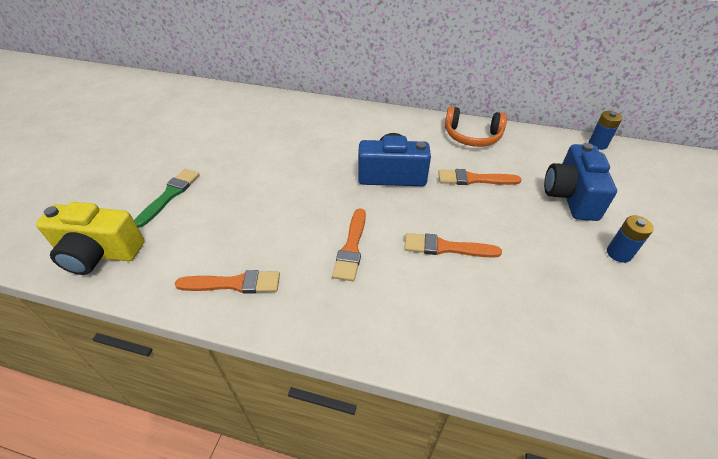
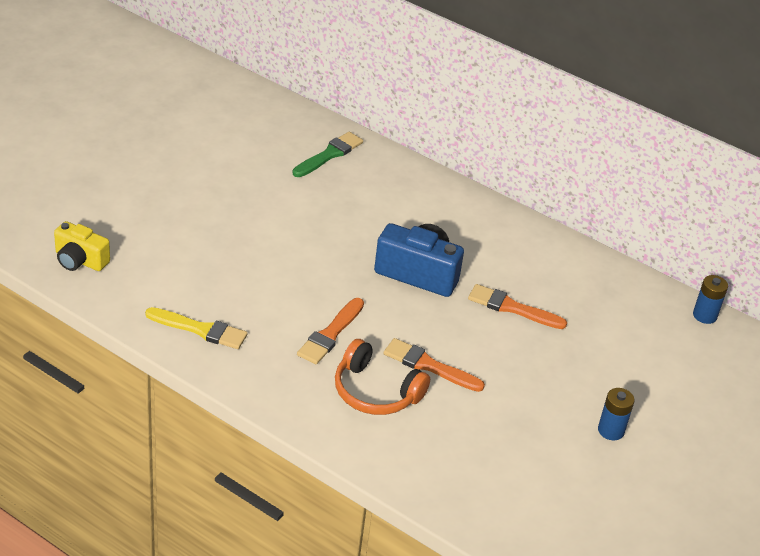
camera: 15 degrees right, 5 degrees down
yellow camera [36,202,144,275] -> yellow camera [54,221,110,271], size x0.65
green brush [134,169,200,228] -> green brush moved to [292,132,363,177]
orange brush [175,270,280,294] -> yellow brush [145,307,248,349]
orange headphones [445,106,507,147] -> orange headphones moved to [335,339,430,415]
blue camera [544,143,617,221] -> none

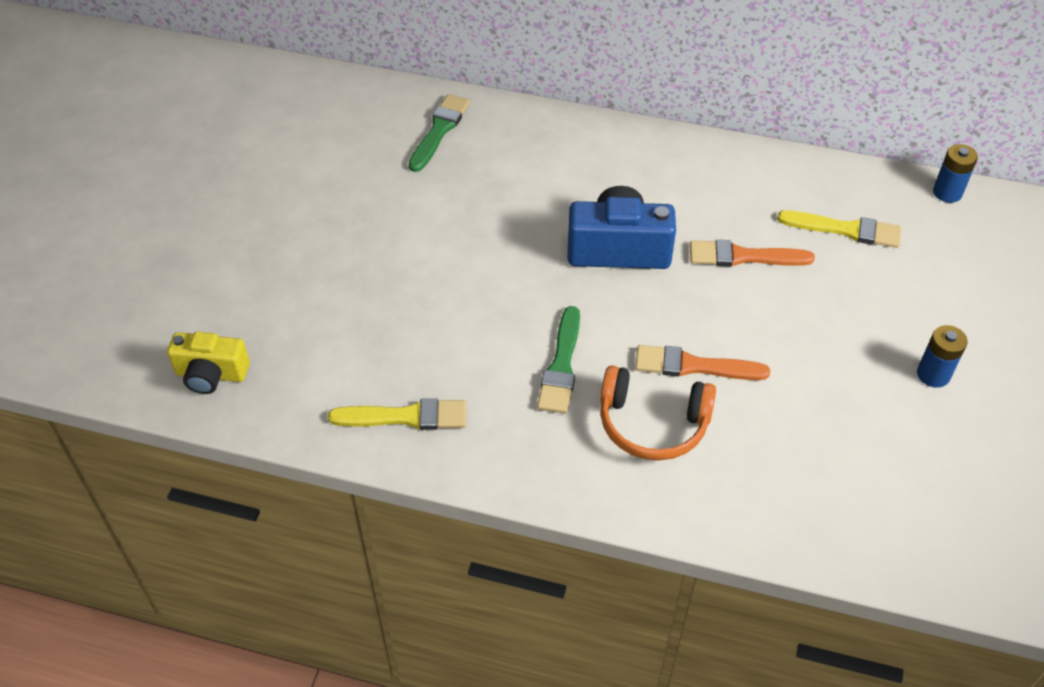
camera: 15 degrees left, 10 degrees up
orange brush [297,298,364,364] -> green brush [537,306,580,414]
none -> yellow brush [777,210,901,248]

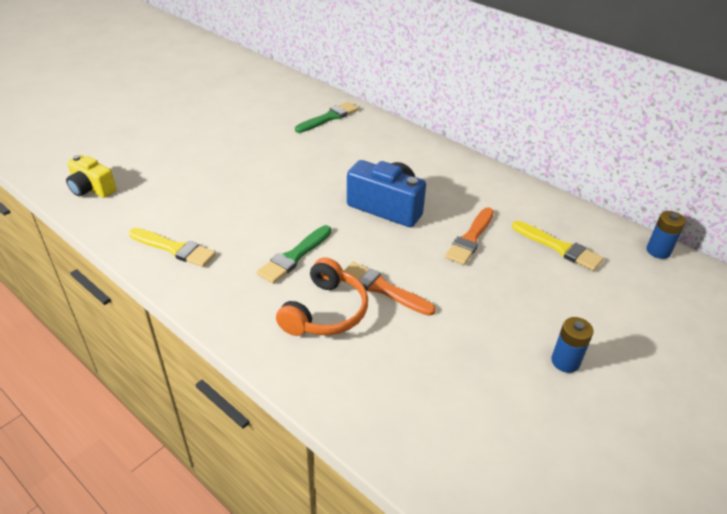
camera: 25 degrees right, 10 degrees down
orange headphones [600,365,716,460] -> orange headphones turned 105 degrees counterclockwise [276,258,368,336]
orange brush [690,240,815,267] -> orange brush turned 90 degrees counterclockwise [445,207,494,265]

